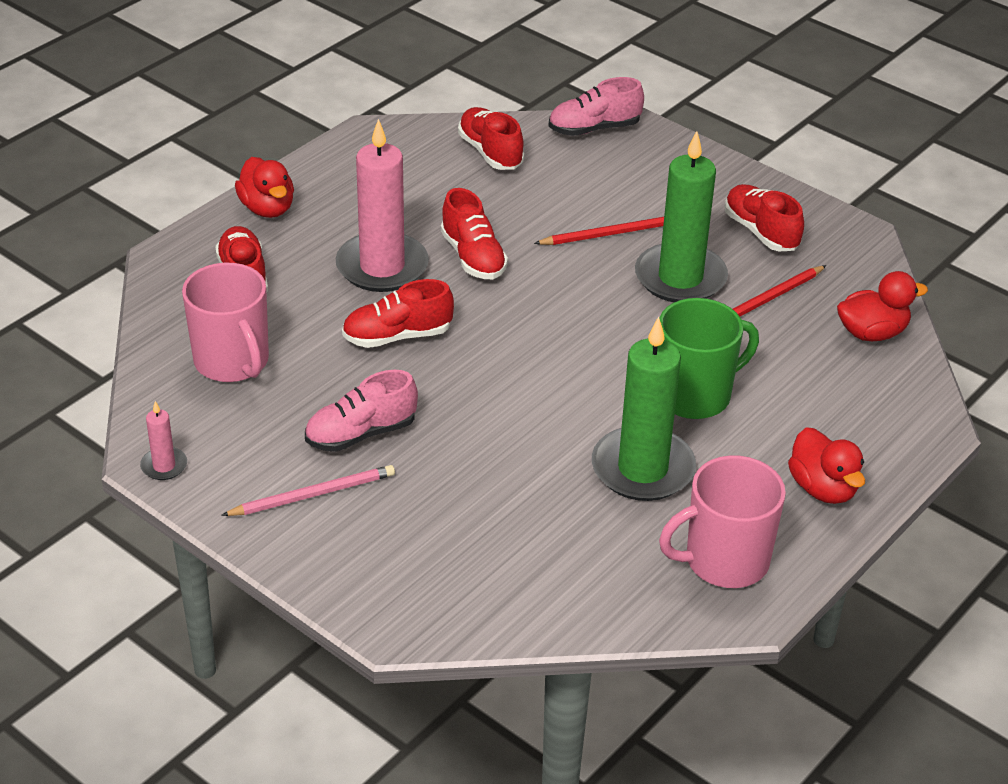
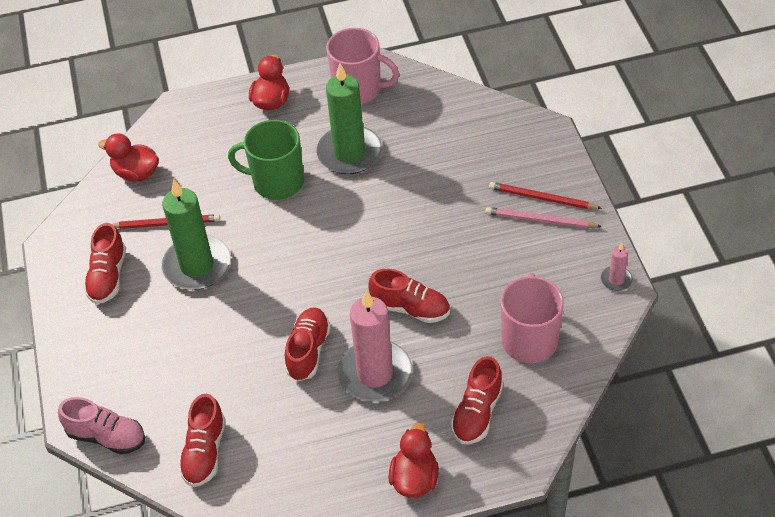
camera: 140 degrees left, 10 degrees up
pink shoe [305,370,418,452] -> none
red pencil [534,217,664,245] -> red pencil moved to [489,182,602,209]

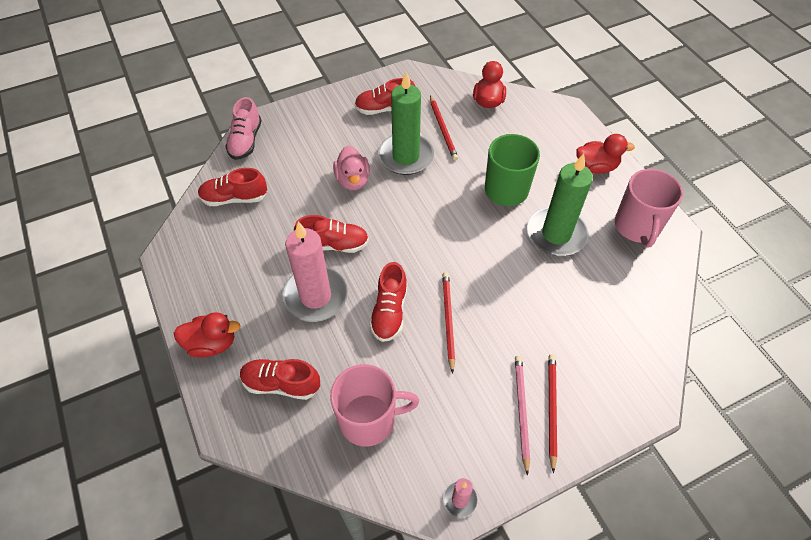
camera: 75 degrees right, 5 degrees up
none -> pink duck [333,146,370,190]
none -> red pencil [442,272,455,374]

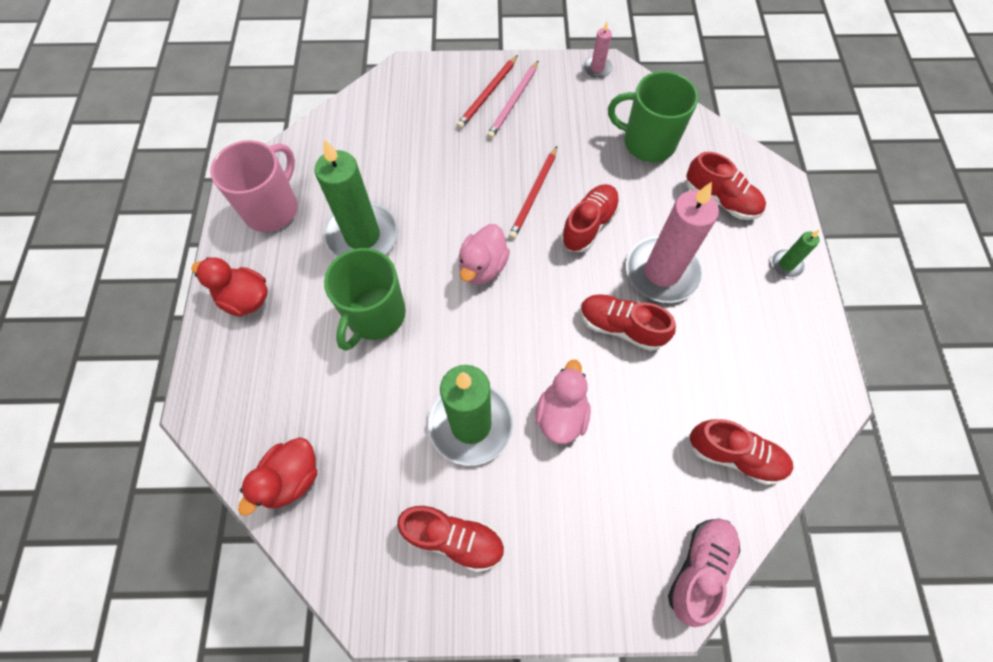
camera: 155 degrees left, 10 degrees up
red duck [174,312,241,357] -> green candle [771,229,820,278]
pink mug [330,364,419,447] -> green mug [608,71,699,162]
red pencil [430,96,458,161] -> none
none -> pink duck [459,224,510,285]

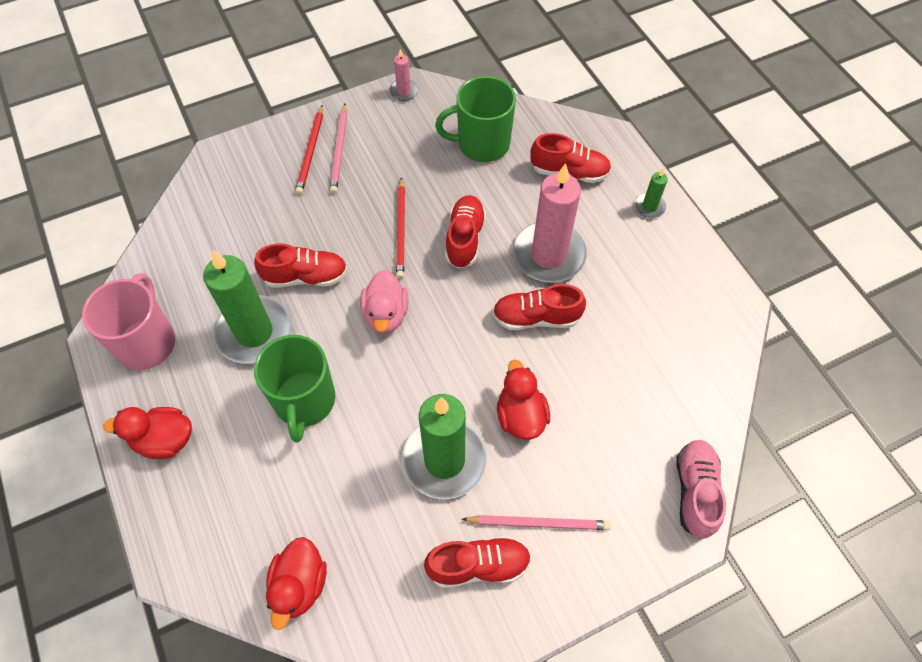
camera: 25 degrees left, 5 degrees down
pink duck [535,360,591,444] -> red duck [497,360,550,440]
red shoe [690,419,793,485] -> red shoe moved to [254,244,348,288]
none -> pink pencil [462,515,611,530]

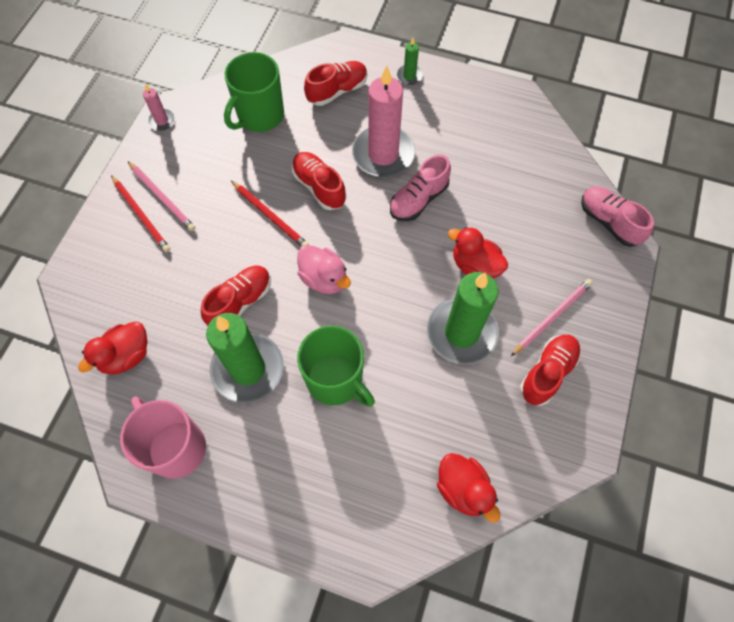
camera: 45 degrees left, 5 degrees up
red duck [103,407,192,459] -> red duck moved to [78,322,147,375]
red shoe [493,284,586,330] -> pink shoe [390,155,451,221]

